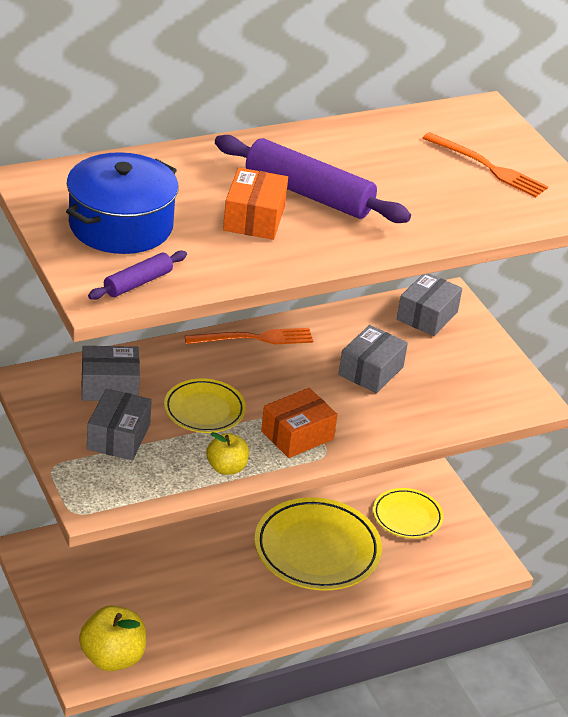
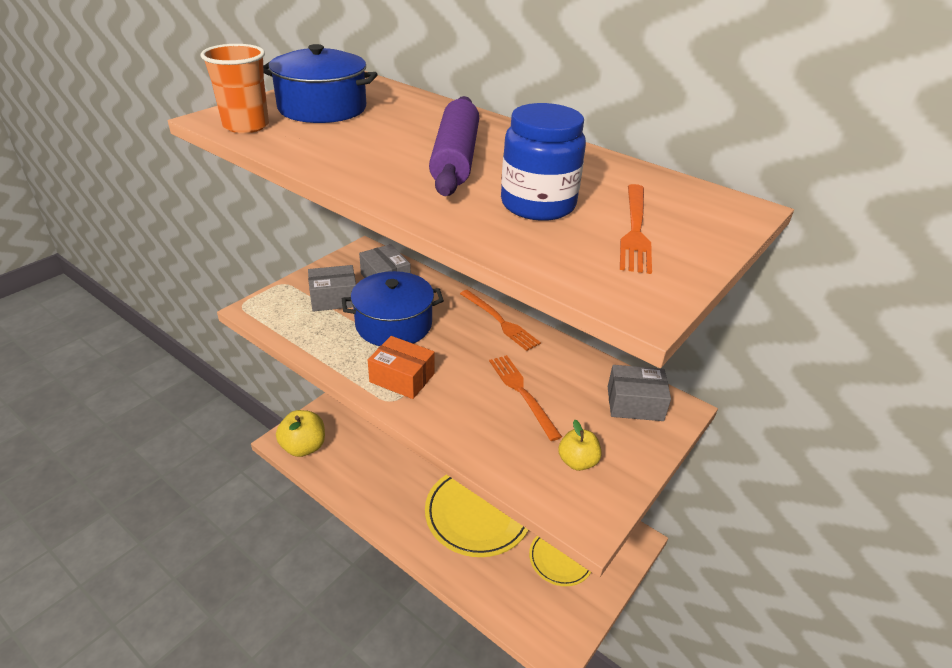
camera: 65 degrees right, 0 degrees up
purple rolling pin [88,250,187,300] -> orange cup [201,44,269,133]
yellow plate [164,379,246,433] -> blue pot [342,271,444,346]
yellow apple [206,432,249,475] -> yellow apple moved to [558,420,602,471]
orange box [223,168,288,240] -> none
grey box [338,325,408,393] -> orange fork [489,355,562,441]
none -> blue jar [501,103,586,221]

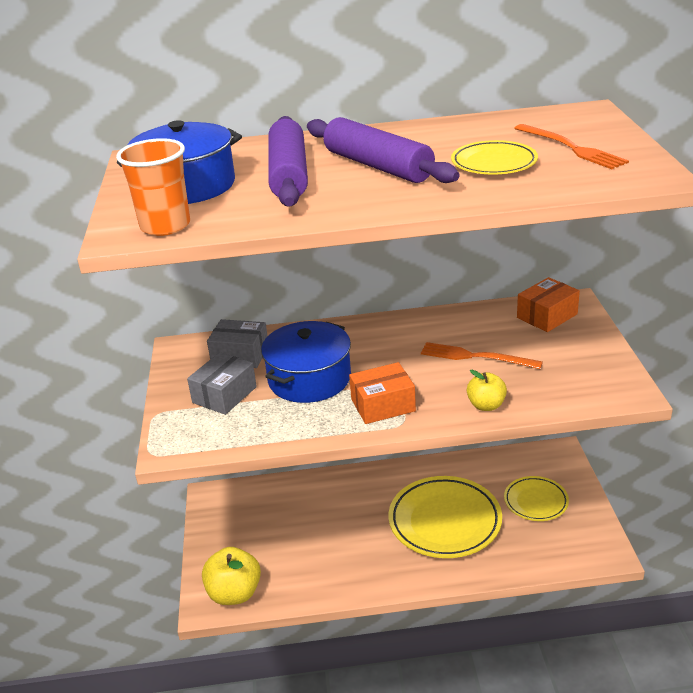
camera: 40 degrees left, 5 degrees down
orange fork [460,290,541,351] -> none
blue jar [501,103,586,221] -> yellow plate [451,140,538,174]
yellow apple [558,420,602,471] -> yellow apple moved to [467,370,507,411]
grey box [608,365,671,421] -> orange box [517,277,580,332]
none -> purple rolling pin [268,116,308,207]

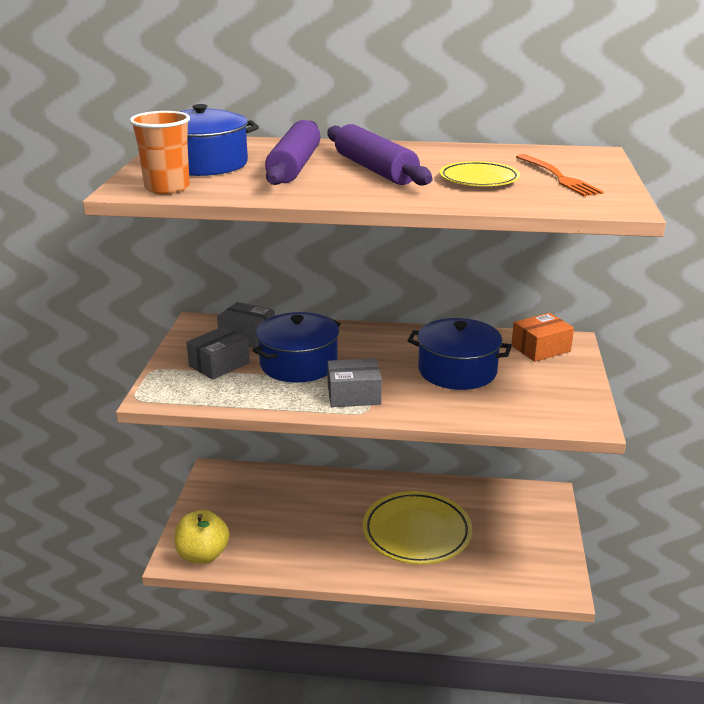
camera: 10 degrees right, 5 degrees down
orange box [349,362,416,424] -> grey box [327,358,382,407]
orange fork [421,342,543,369] -> blue pot [407,318,512,390]
yellow apple [467,370,507,411] -> none
yellow plate [504,476,569,521] -> none

